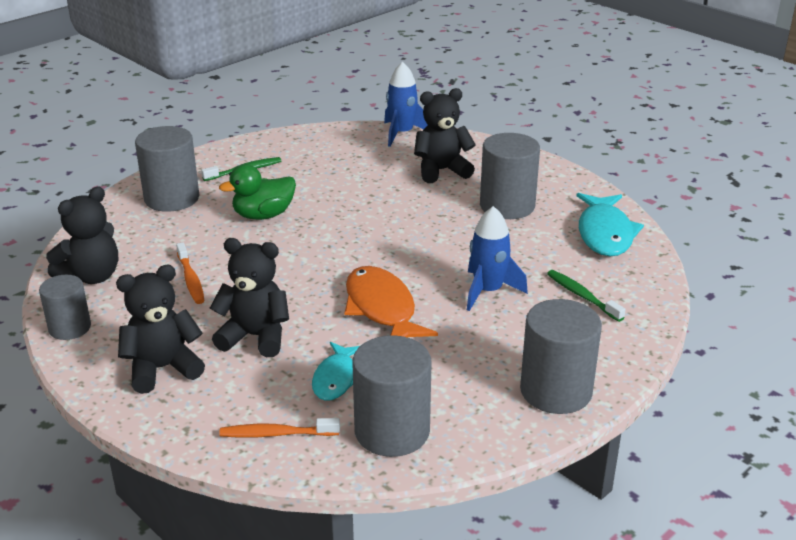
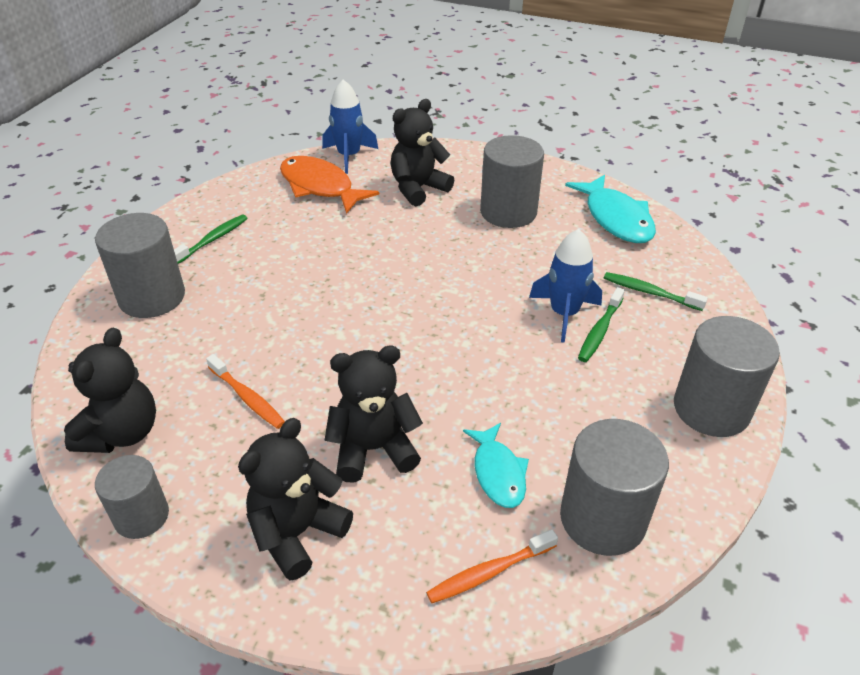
camera: 25 degrees left, 10 degrees up
green duck [219,164,296,220] -> none
orange fish [345,266,438,338] -> orange fish moved to [280,156,379,214]
none -> green toothbrush [578,287,625,362]

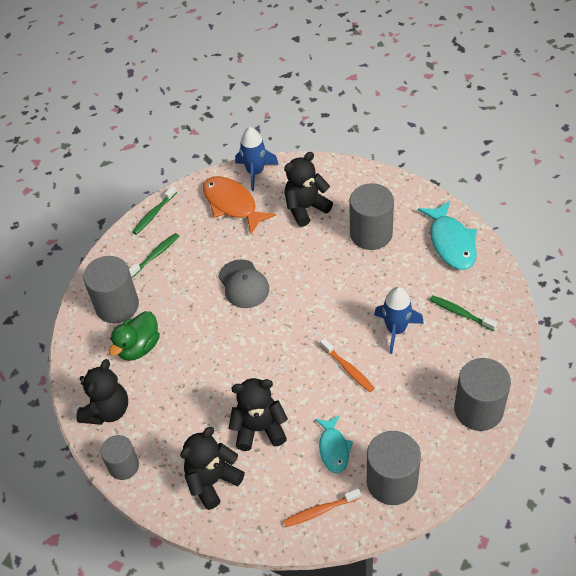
camera: 10 degrees right, 10 degrees up
orange toothbrush [206,354,285,429] -> orange toothbrush moved to [320,338,375,392]
green toothbrush [578,287,625,362] -> green toothbrush moved to [132,186,177,235]
none -> green duck [109,311,160,361]
none -> grey cap [218,259,269,308]

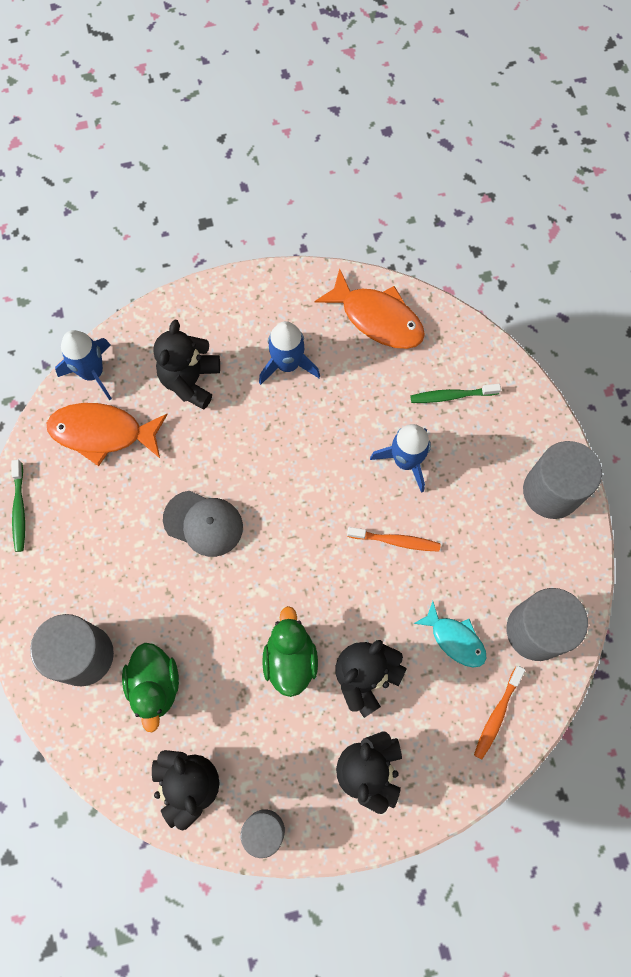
camera: 45 degrees left, 20 degrees up
green toothbrush [129,233,179,278] -> none
grey cylinder [349,183,394,250] -> blue rocket [259,321,320,385]
turquoise fish [418,200,477,270] -> orange fish [315,268,425,349]
none -> green duck [262,606,318,697]

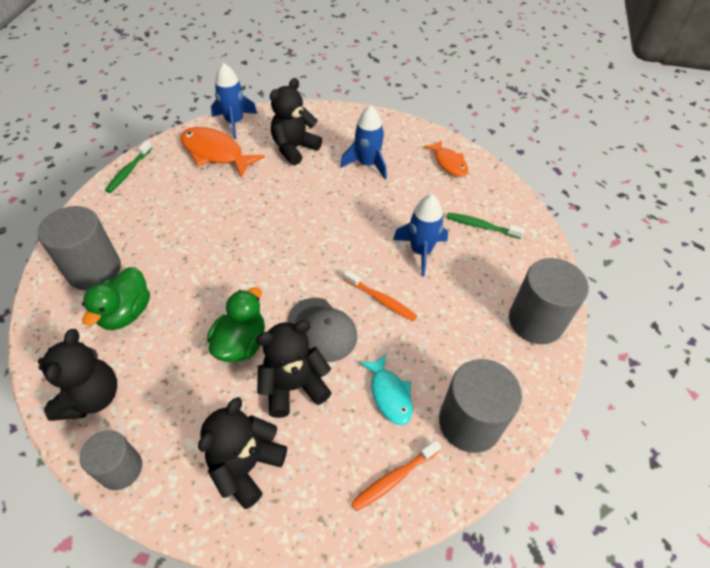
camera: 25 degrees right, 20 degrees down
grey cap [163,491,243,557] -> grey cap moved to [287,298,357,362]
orange fish [315,268,425,349] -> orange fish [423,140,468,177], size x0.62

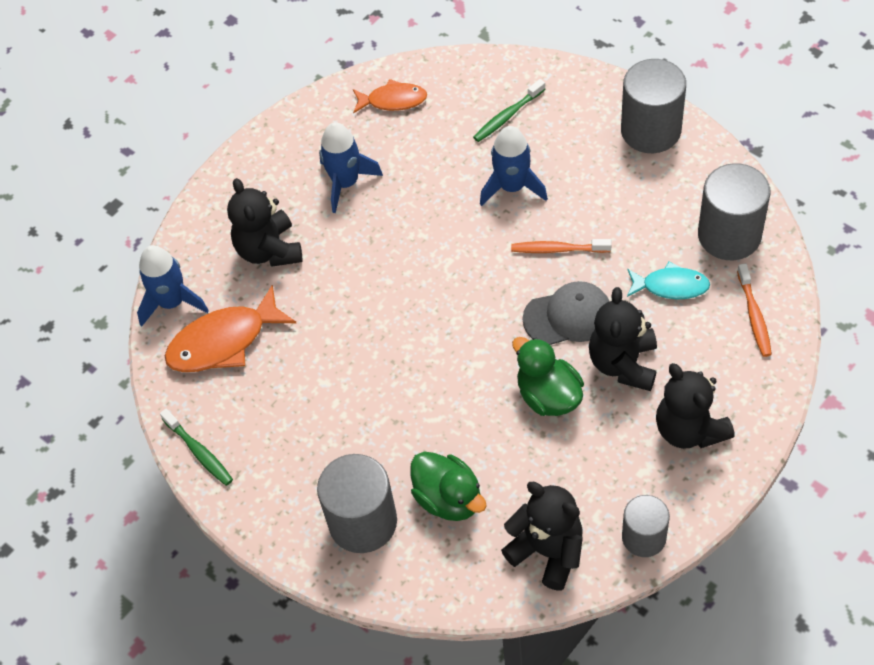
camera: 55 degrees left, 5 degrees up
orange toothbrush [343,270,417,321] -> orange toothbrush turned 150 degrees counterclockwise [511,239,612,253]

